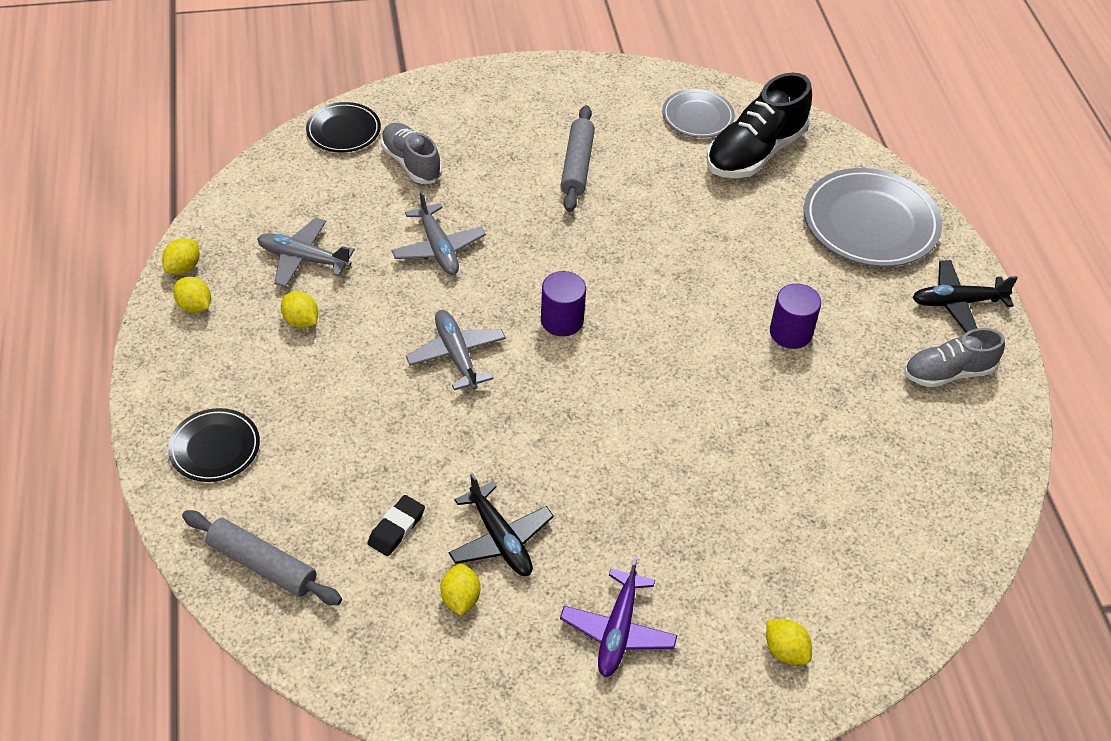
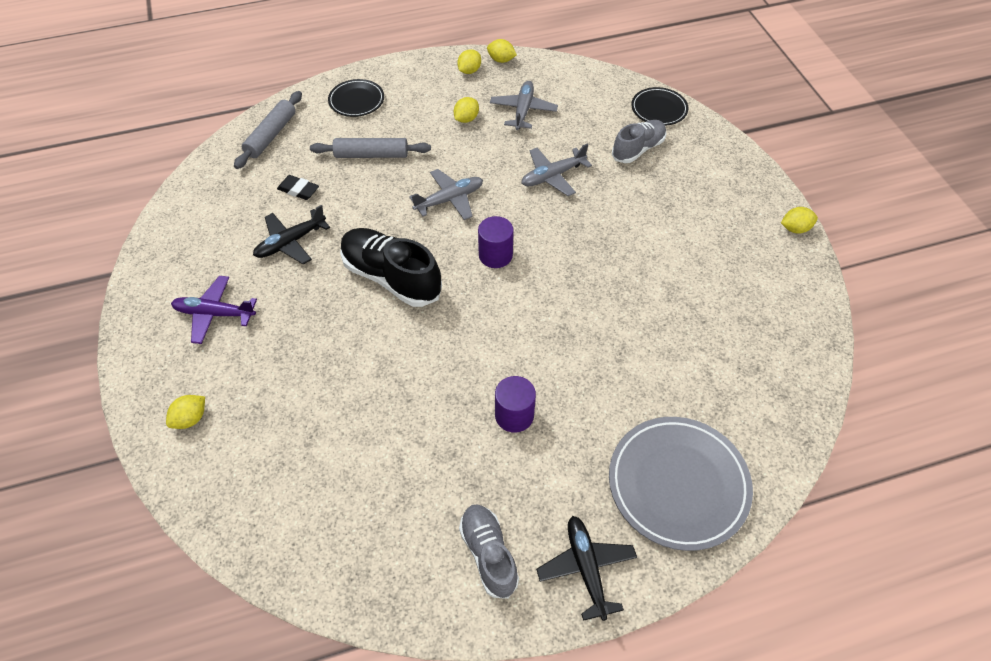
camera: 85 degrees right, 5 degrees up
yellow lemon [440,564,480,615] -> yellow lemon moved to [781,207,818,234]
grey rolling pin [561,105,595,212] -> grey rolling pin moved to [310,138,431,158]
grey plate [662,89,735,138] -> none
black shoe [707,73,812,178] -> black shoe moved to [340,228,442,307]

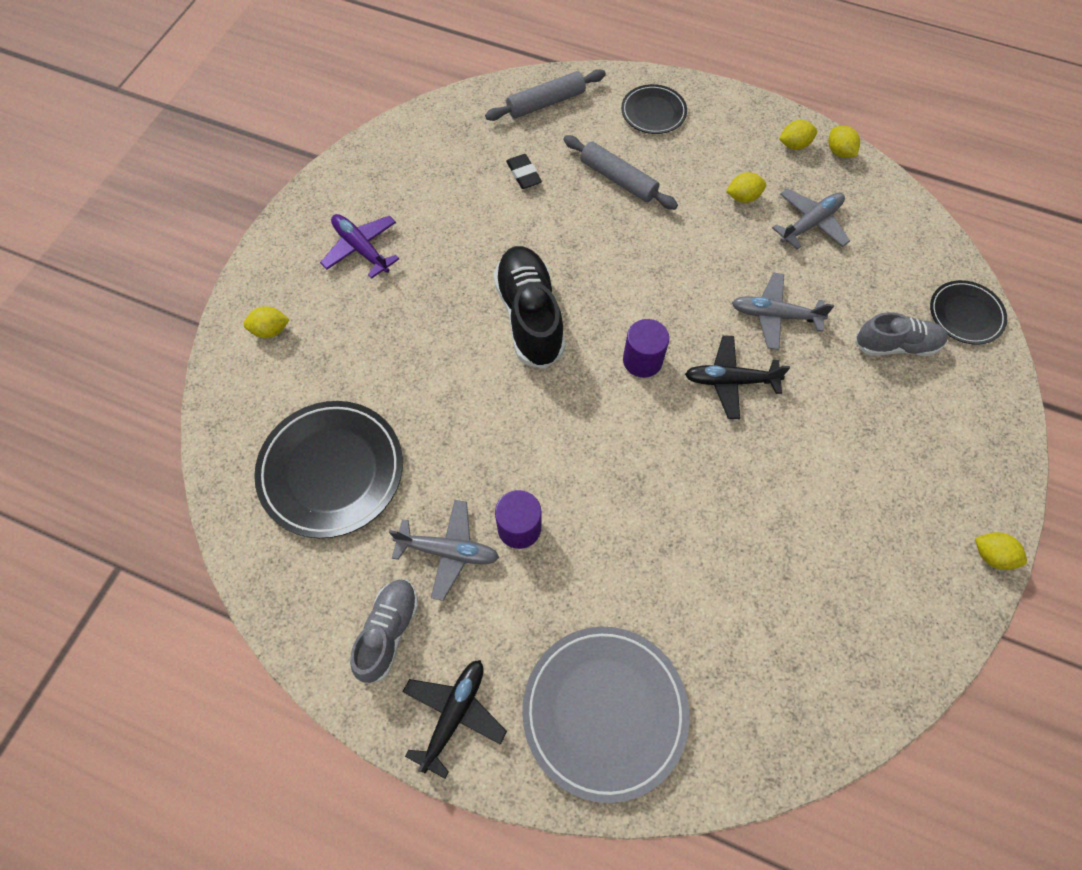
camera: 40 degrees right, 10 degrees up
black plane [253,205,330,265] -> black plane moved to [685,336,790,419]
grey plane [409,169,483,220] -> grey plane moved to [389,500,499,601]
none -> black plate [254,401,403,538]

